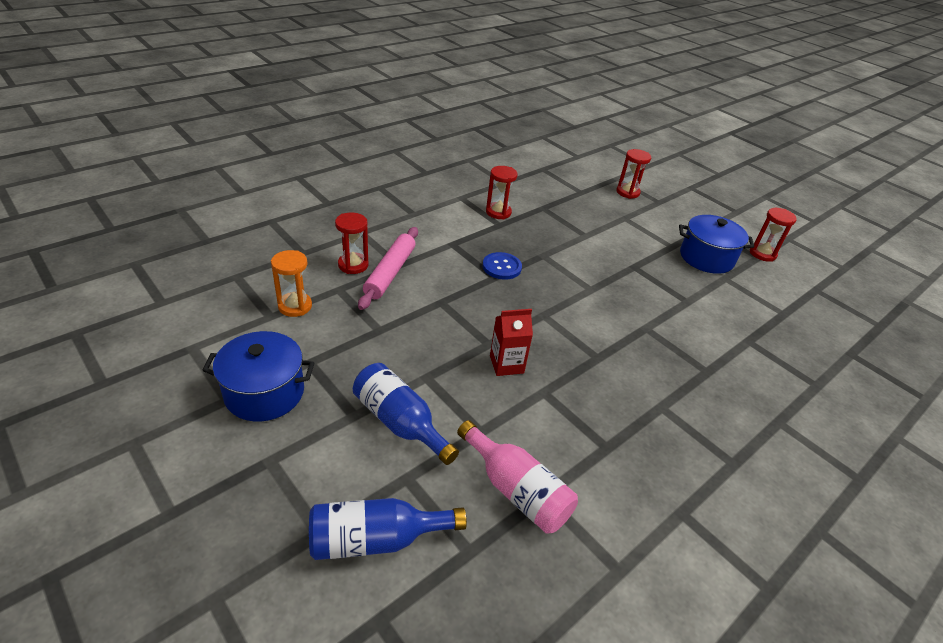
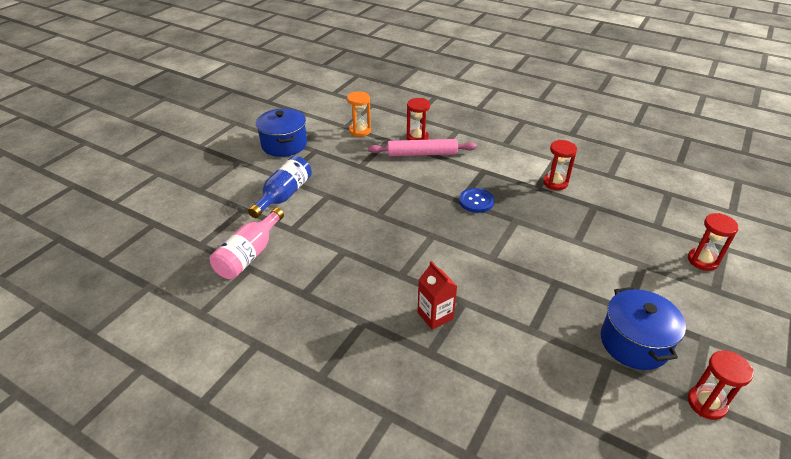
camera: 75 degrees right, 0 degrees up
blue bottle [309,498,467,560] -> none
red carton [490,309,533,376] -> red carton moved to [418,261,457,330]

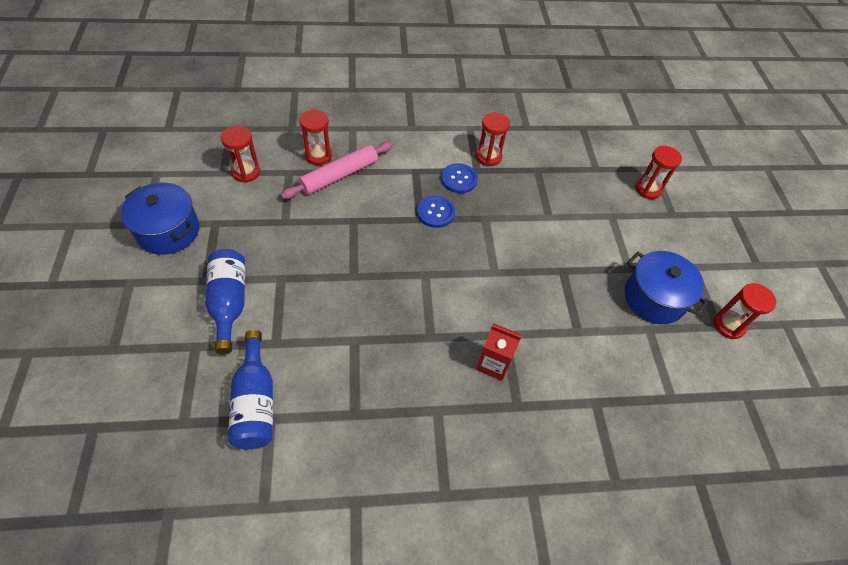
camera: 40 degrees left, 15 degrees up
pink bottle [210,208,284,279] -> blue bottle [228,330,273,449]
orange hourglass [347,91,371,137] -> red hourglass [221,126,260,183]
none -> blue button [441,163,478,193]

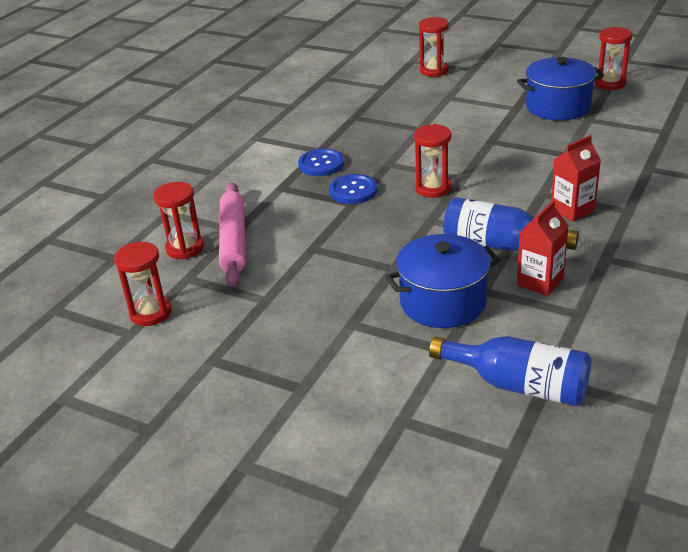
camera: 50 degrees left, 20 degrees down
blue pot [121,183,199,255] -> blue pot moved to [385,234,500,328]
blue bottle [205,249,245,354] -> blue bottle moved to [443,197,579,251]
red hourglass [476,112,510,166] -> red hourglass moved to [414,124,451,198]
none -> red carton [517,200,569,296]

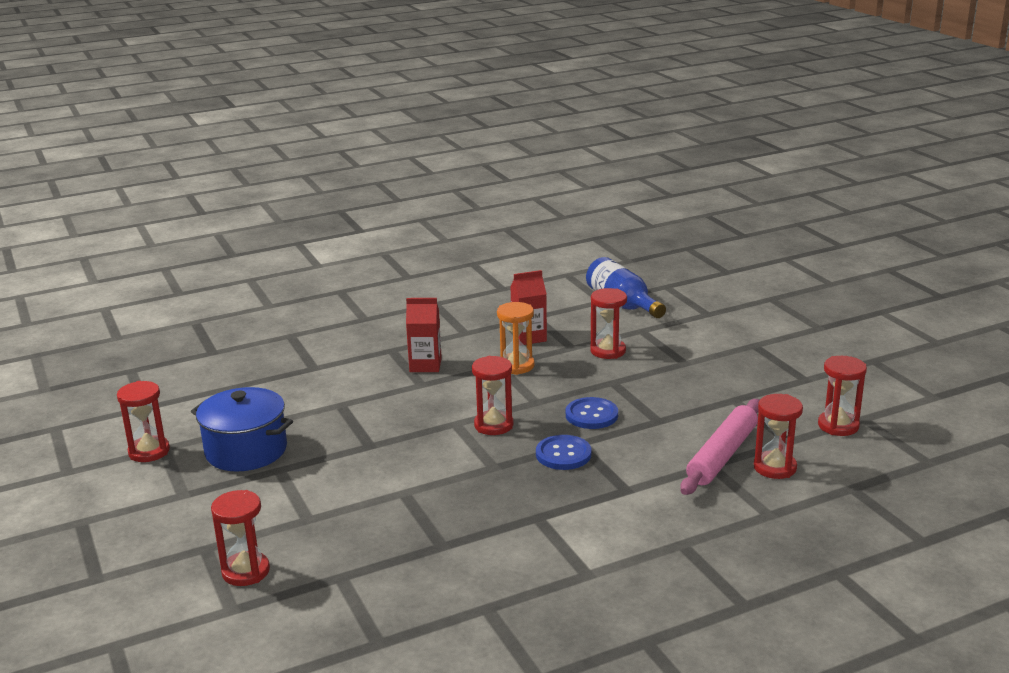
camera: 145 degrees left, 10 degrees down
blue button [298,149,344,176] -> blue button moved to [566,397,618,429]
blue pot [385,234,500,328] -> red hourglass [590,288,627,359]
blue bottle [443,197,579,251] -> orange hourglass [497,302,535,375]

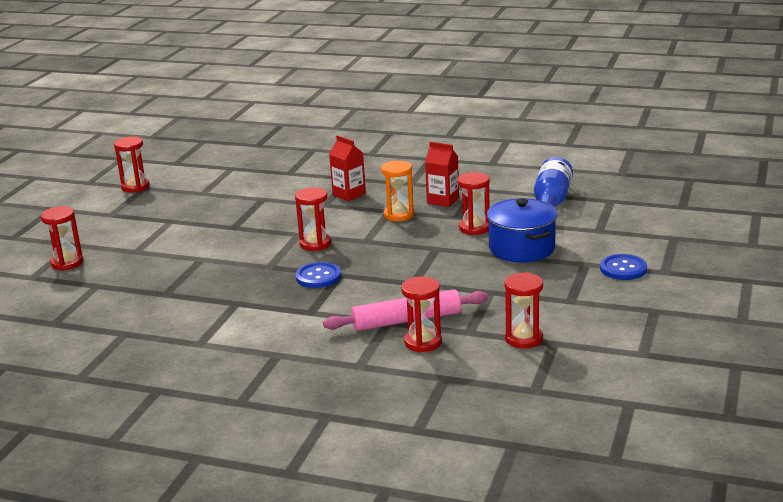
camera: 45 degrees right, 0 degrees up
blue pot [191,387,293,471] -> blue pot moved to [487,198,558,262]
blue button [566,397,618,429] -> blue button moved to [600,254,647,280]

